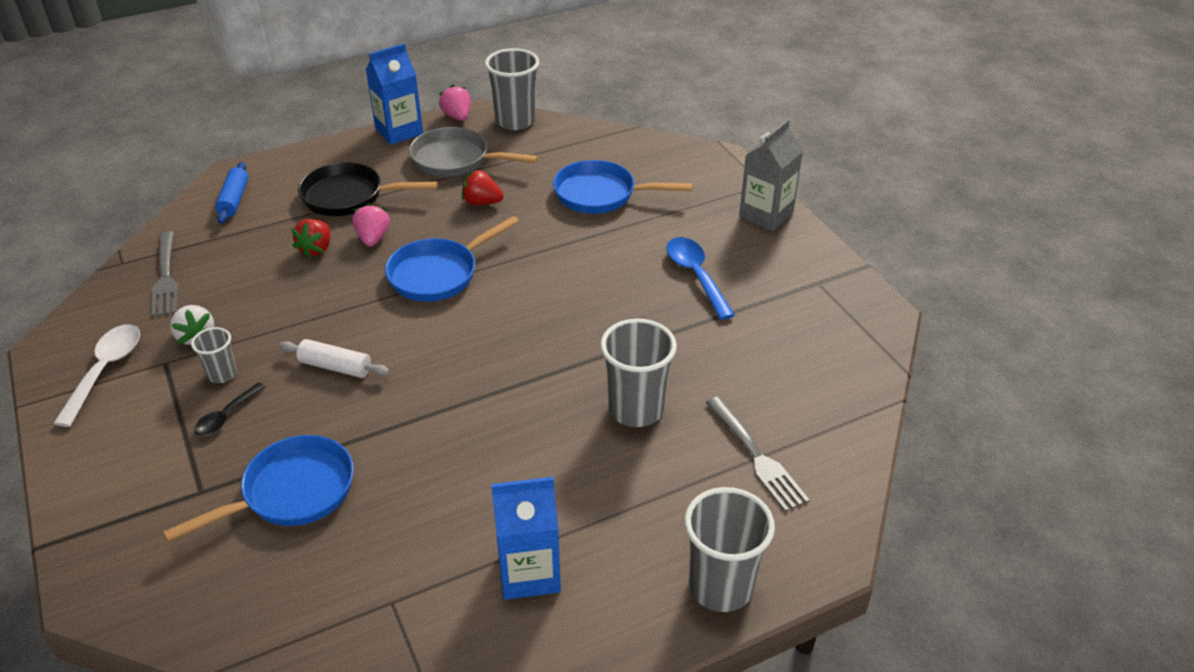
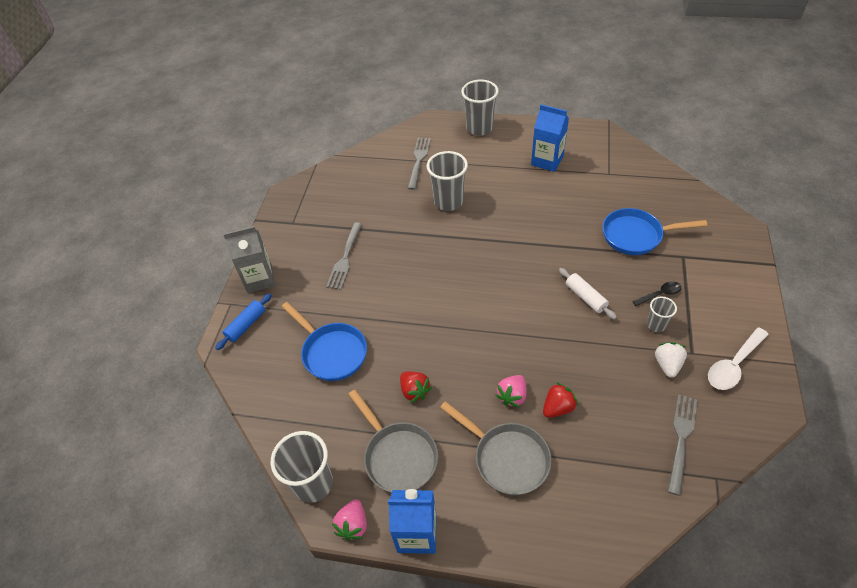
camera: 140 degrees left, 10 degrees up
blue rolling pin [215,162,248,224] -> blue rolling pin moved to [215,293,272,350]
black pan [298,162,438,216] -> grey pan [440,401,552,495]
blue pan [385,216,519,302] -> none
blue spoon [666,237,735,320] -> grey fork [326,222,362,290]

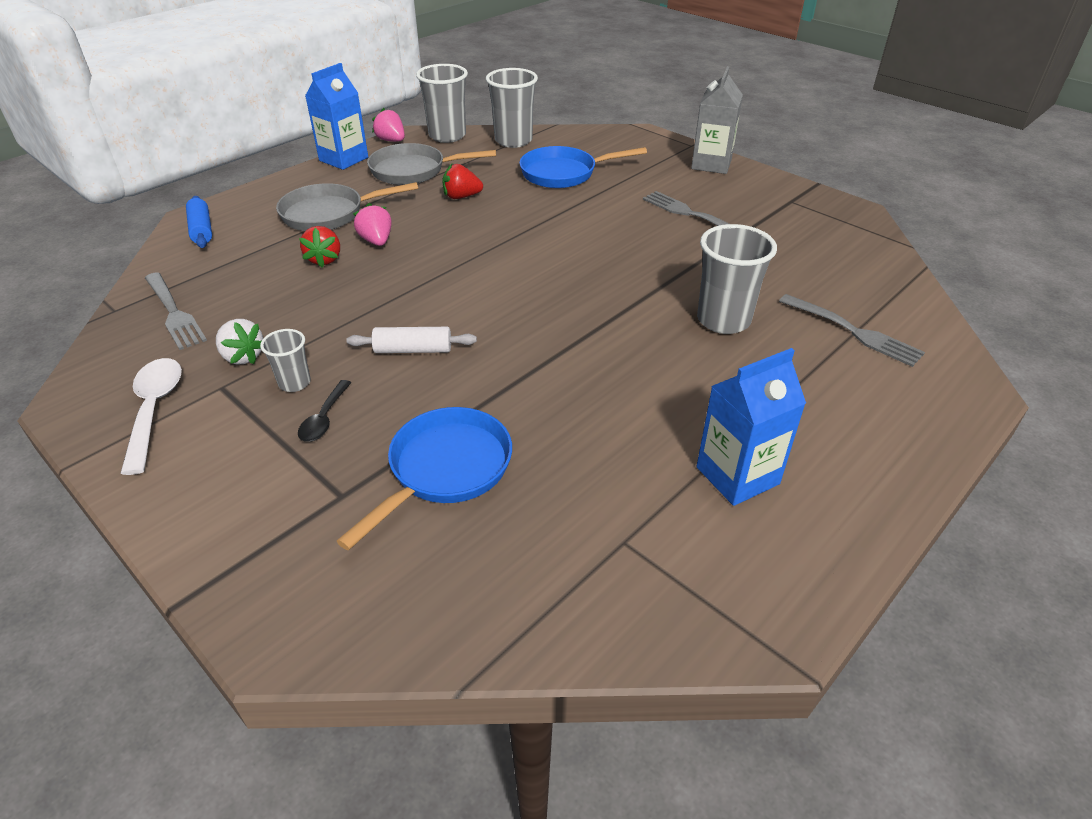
camera: 120 degrees right, 10 degrees down
blue rolling pin [215,293,272,350] -> blue rolling pin moved to [186,196,212,248]
grey cup [461,80,499,136] -> grey cup moved to [486,68,538,148]

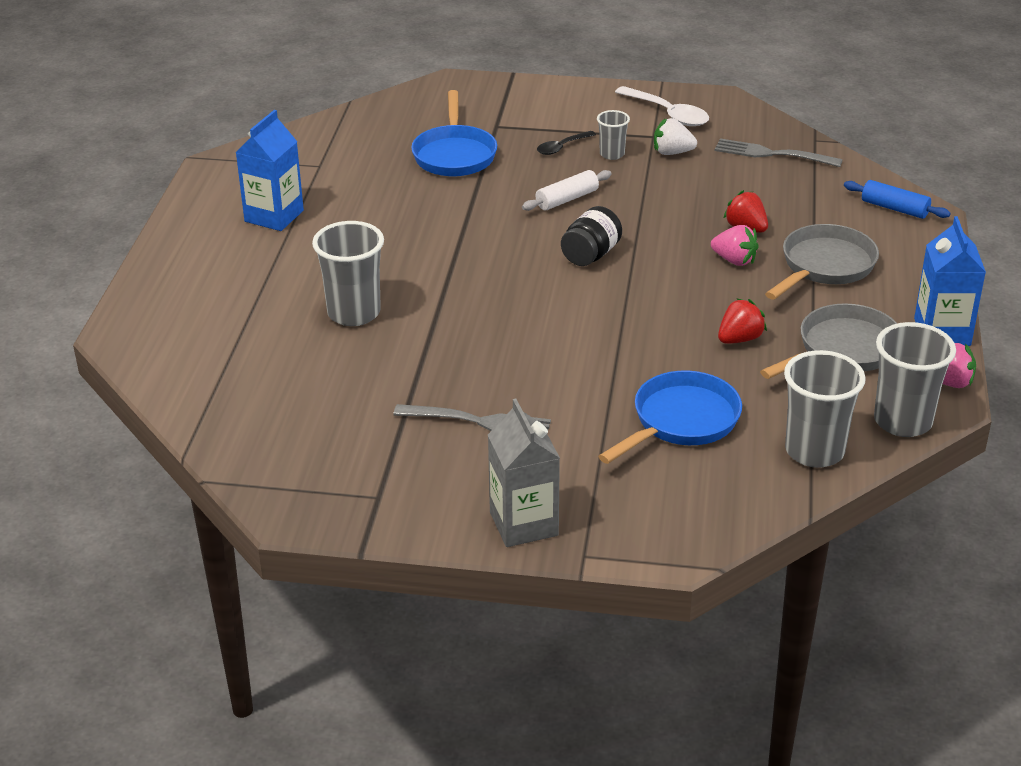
camera: 145 degrees right, 5 degrees down
black spoon [298,380,351,442] -> black spoon turned 105 degrees counterclockwise [537,131,596,155]
grey fork [779,294,925,367] -> none
none -> black jar [561,206,622,266]

